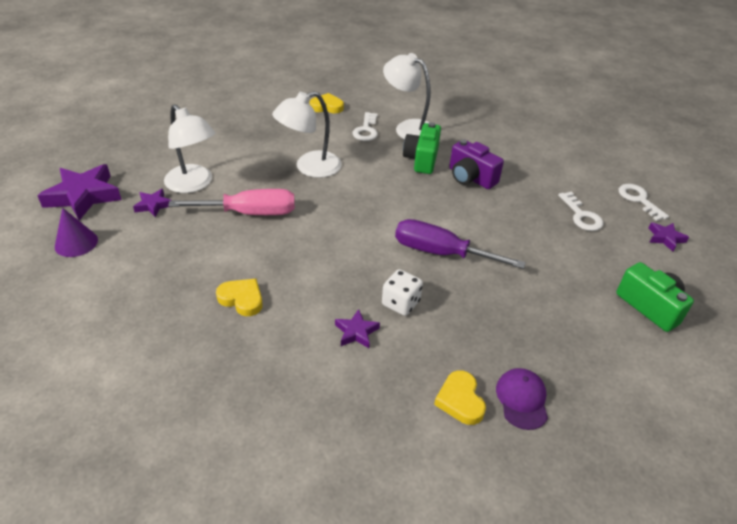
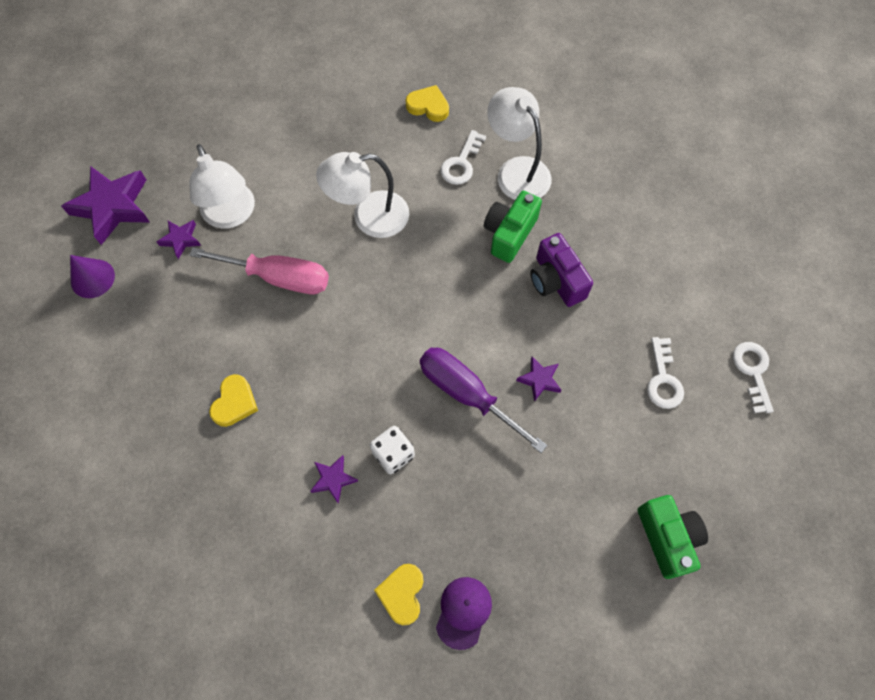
camera: 20 degrees right, 25 degrees up
yellow heart [216,279,263,316] -> yellow heart turned 60 degrees clockwise [209,374,258,427]
purple star [649,222,689,251] -> purple star moved to [516,357,561,402]

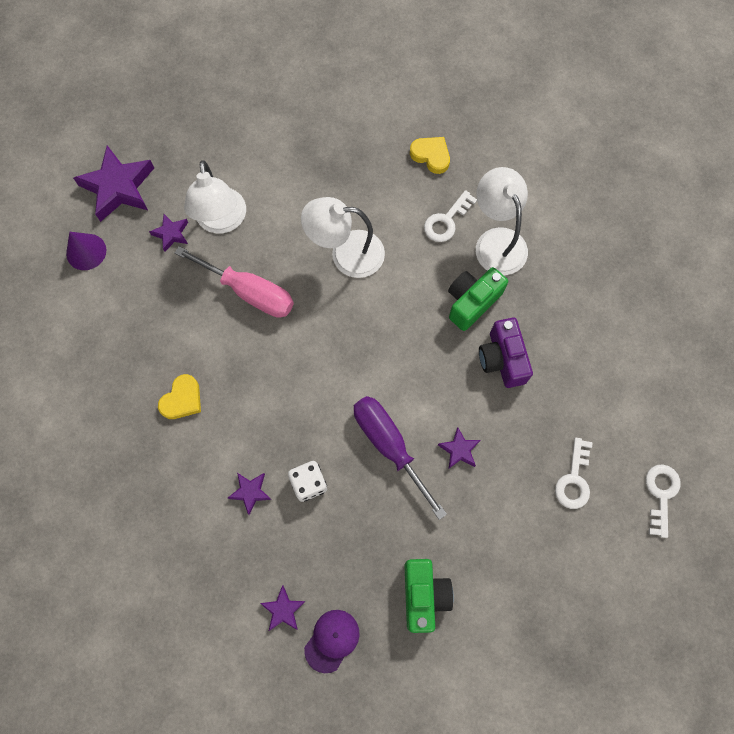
camera: 15 degrees right, 5 degrees up
yellow heart [374,564,424,625] -> purple star [260,585,306,631]
green camera [638,495,708,579] -> green camera moved to [404,559,454,633]

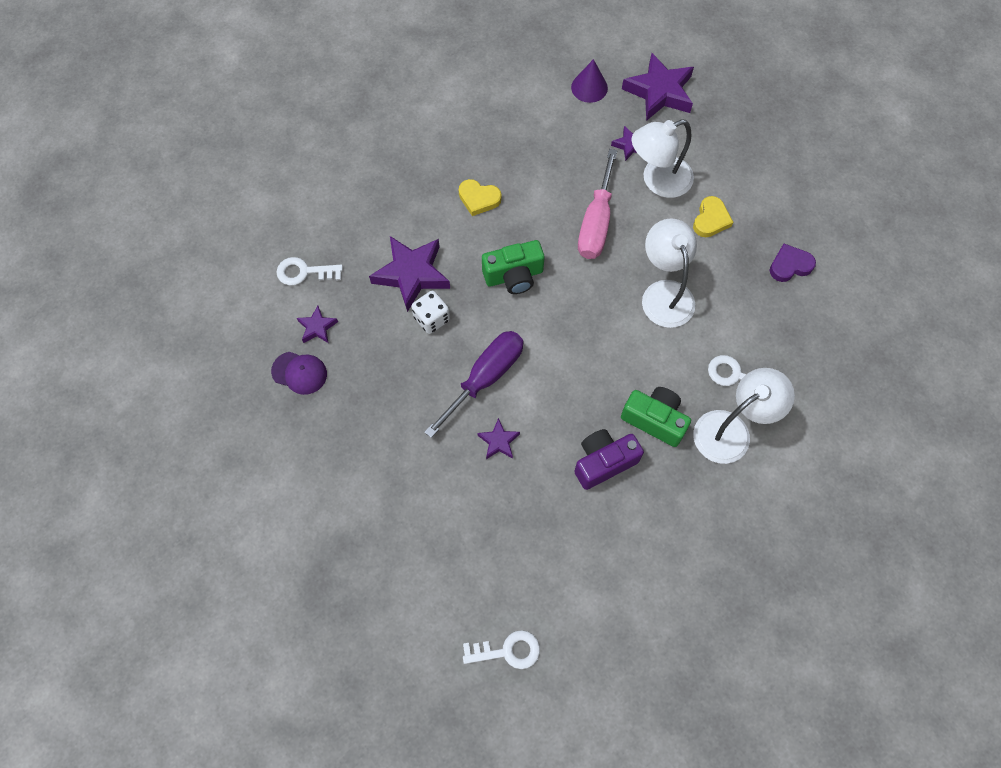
camera: 75 degrees right, 5 degrees down
purple star [228,473,272,515] -> purple star [369,236,450,312], size x2.01
green camera [404,559,454,633] -> green camera moved to [482,240,545,294]
yellow heart [410,137,450,174] -> yellow heart moved to [693,196,733,237]
white key [555,438,593,509] -> white key moved to [276,257,343,286]
none -> purple heart [770,244,816,282]

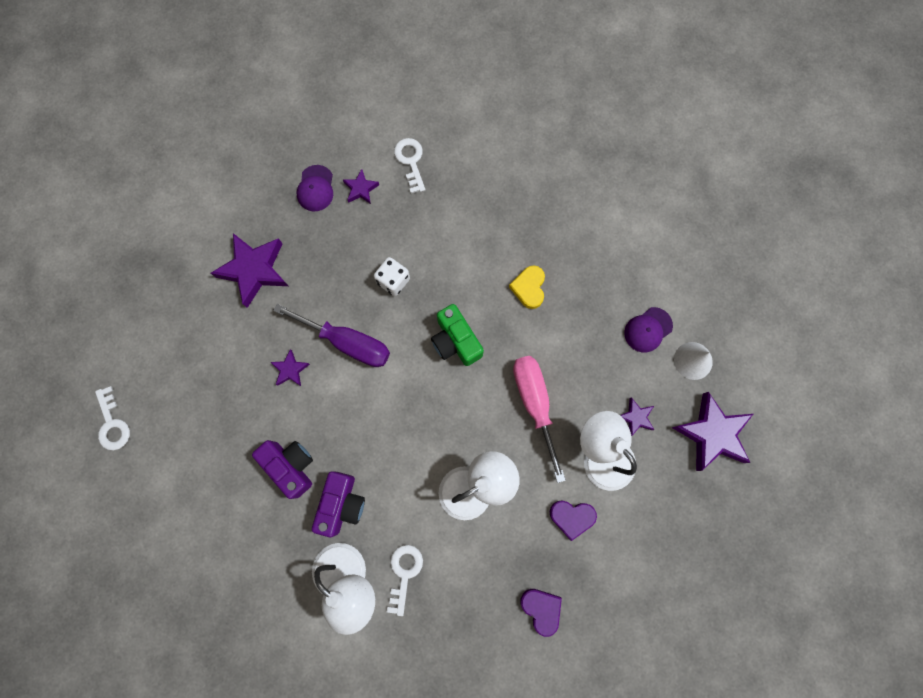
camera: 75 degrees right, 10 degrees up
purple star [369,236,450,312] -> purple star moved to [211,233,288,308]
purple cone [571,59,608,103] -> white cone [674,342,713,380]
pink screwdriver [578,149,617,259] -> pink screwdriver turned 75 degrees clockwise [513,356,566,483]
green camera [621,387,691,447] -> purple camera [312,471,365,537]
yellow heart [693,196,733,237] -> purple heart [550,501,597,541]
none -> purple cap [624,307,673,352]

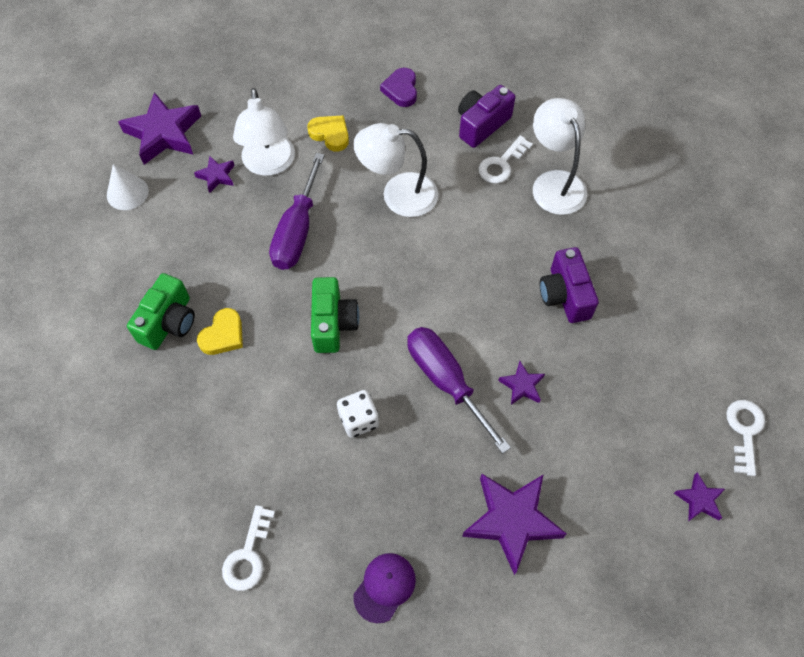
camera: 150 degrees left, 15 degrees down
purple camera [312,471,365,537] -> purple camera moved to [458,85,515,148]
purple star [343,169,379,204] -> purple star moved to [674,472,725,522]
pink screwdriver [513,356,566,483] -> purple screwdriver [269,153,325,270]
purple heart [550,501,597,541] -> yellow heart [307,115,349,151]
purple cap [624,307,673,352] -> none
none -> green camera [127,273,195,350]

